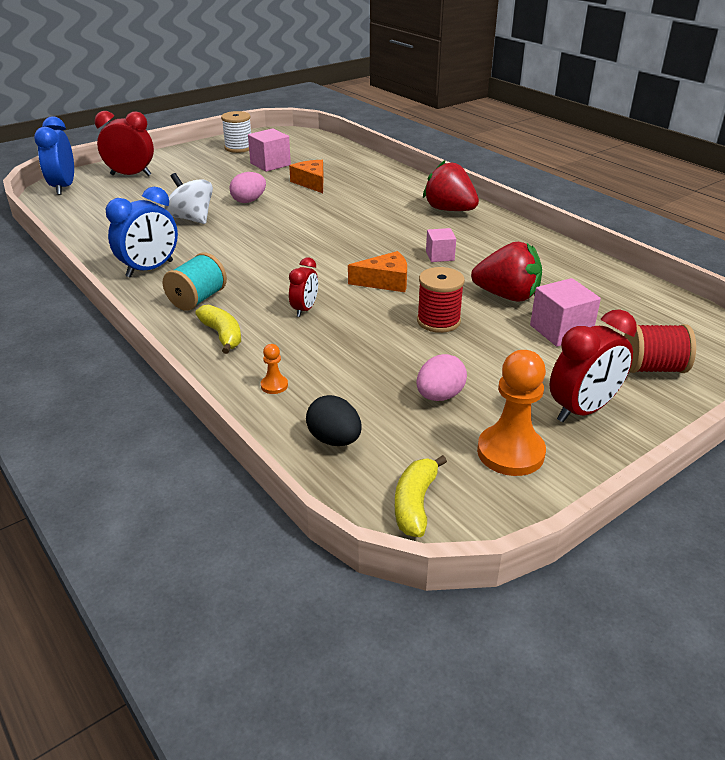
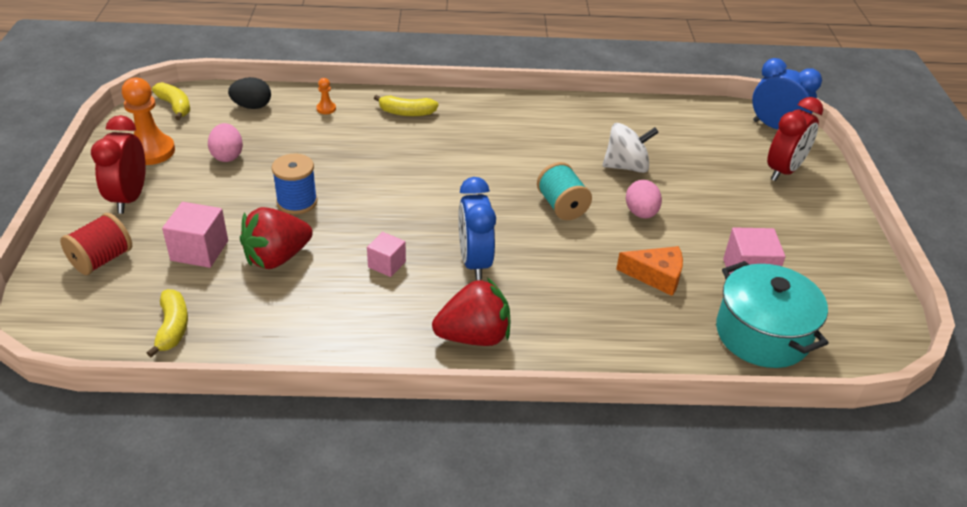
camera: 125 degrees right, 5 degrees up
blue clock [106,187,178,278] -> blue clock moved to [458,177,496,280]
turquoise spool [163,253,227,311] -> turquoise spool moved to [537,162,592,220]
white spool [221,111,251,153] -> none
red clock [289,257,318,317] -> none
orange cheese [348,251,407,292] -> none
red spool [417,267,465,333] -> blue spool [272,154,317,214]
none -> yellow banana [147,289,188,358]
none -> turquoise pot [716,261,829,368]

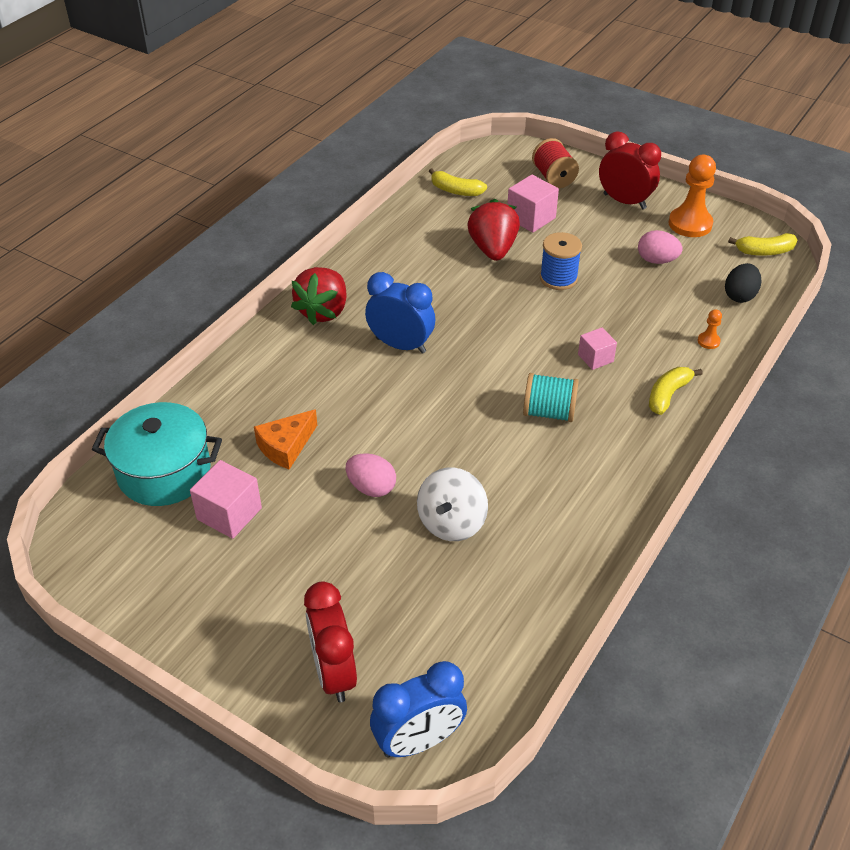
camera: 125 degrees right, 5 degrees up
pink cube [367,232,406,277] -> pink cube moved to [578,327,617,370]
turquoise spool [537,162,592,220] -> turquoise spool moved to [523,373,579,422]

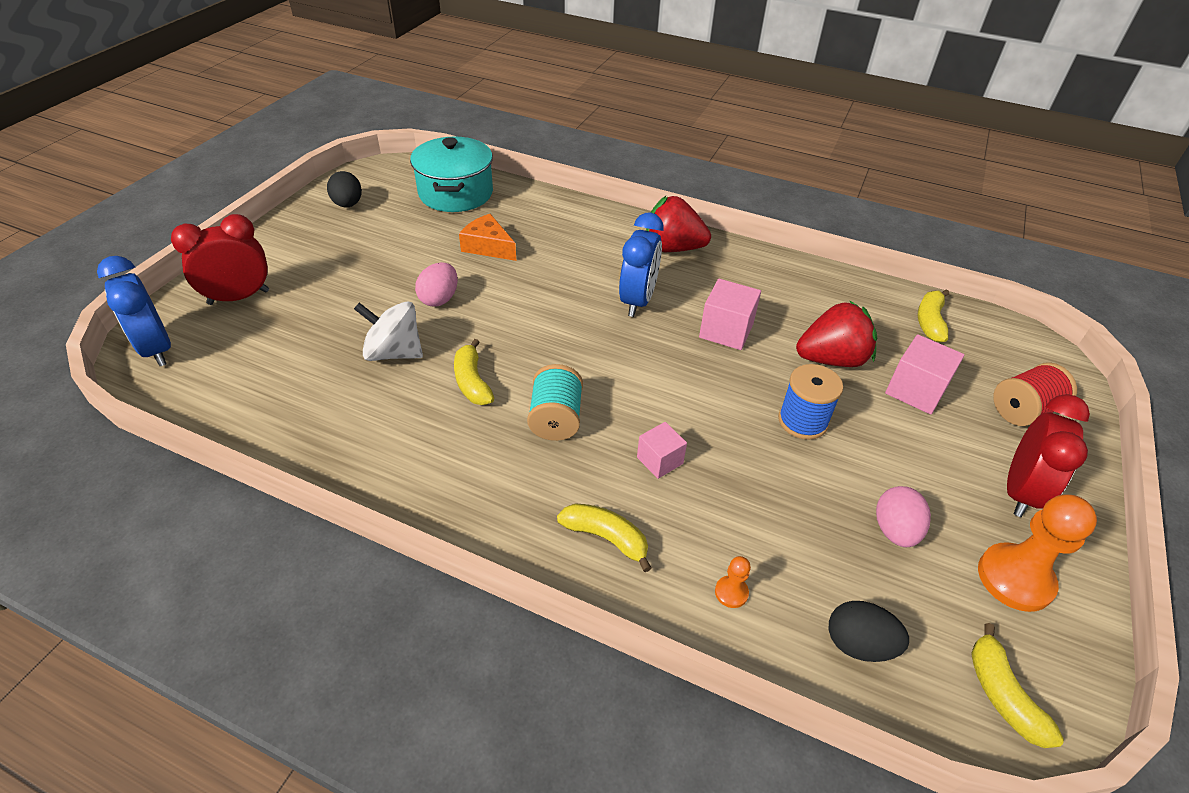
camera: 80 degrees right, 0 degrees up
pink cube [190,460,262,539] -> pink cube moved to [699,279,761,350]
none -> black egg [327,171,362,207]
none -> yellow banana [454,339,494,405]

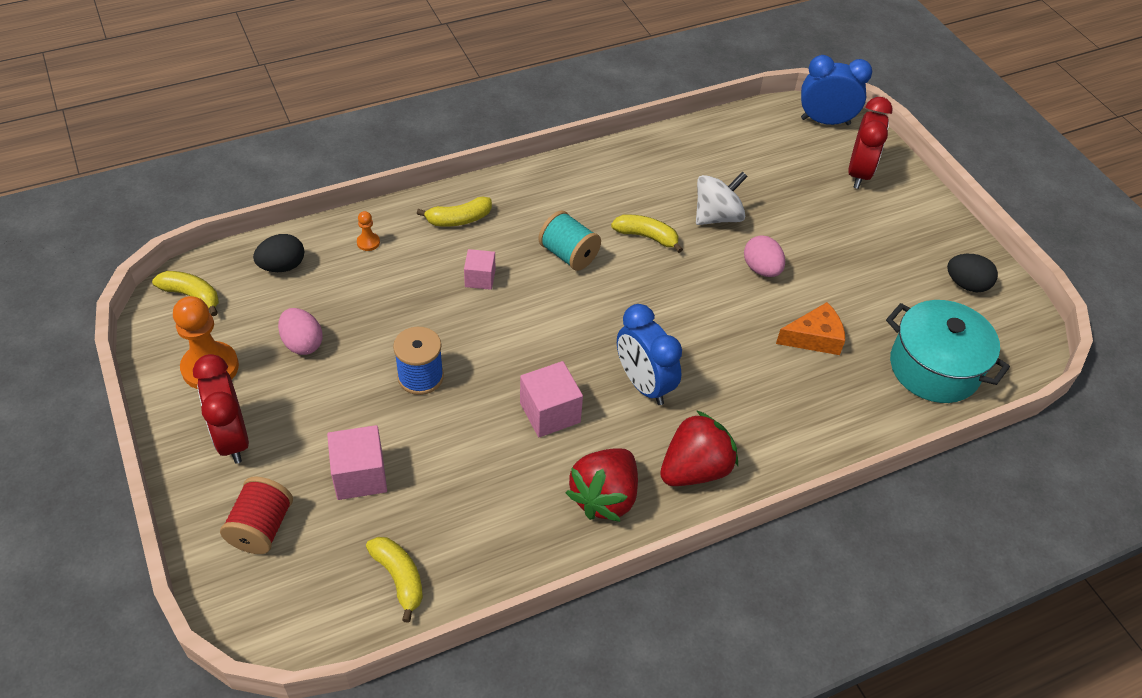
camera: 130 degrees right, 5 degrees up
red strawberry [796,300,877,367] -> red strawberry moved to [566,448,638,522]

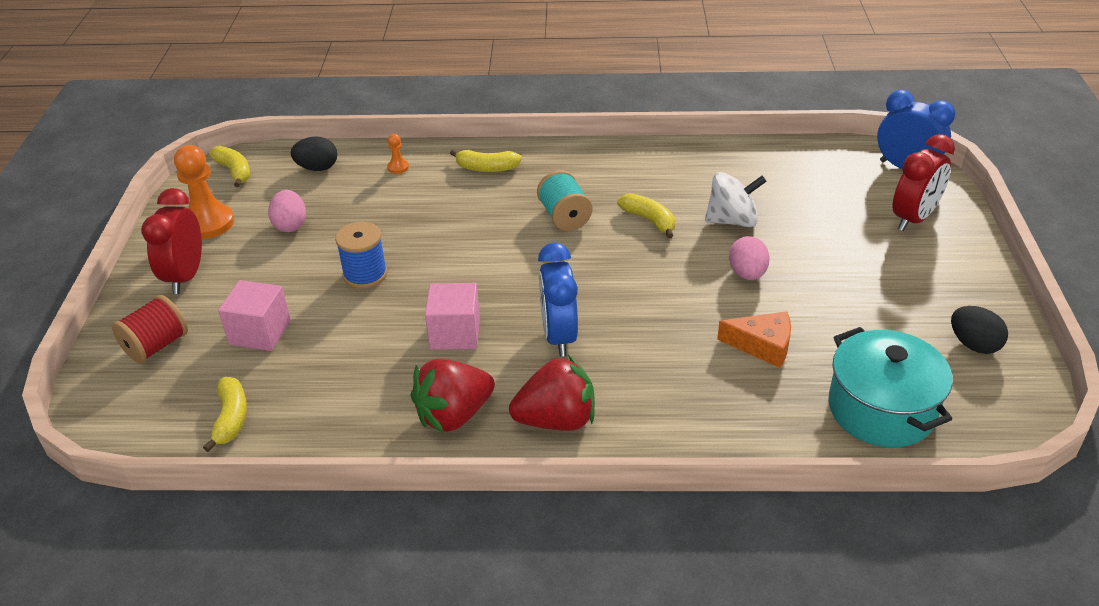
camera: 30 degrees right, 10 degrees down
pink cube [464,249,495,290] -> none

